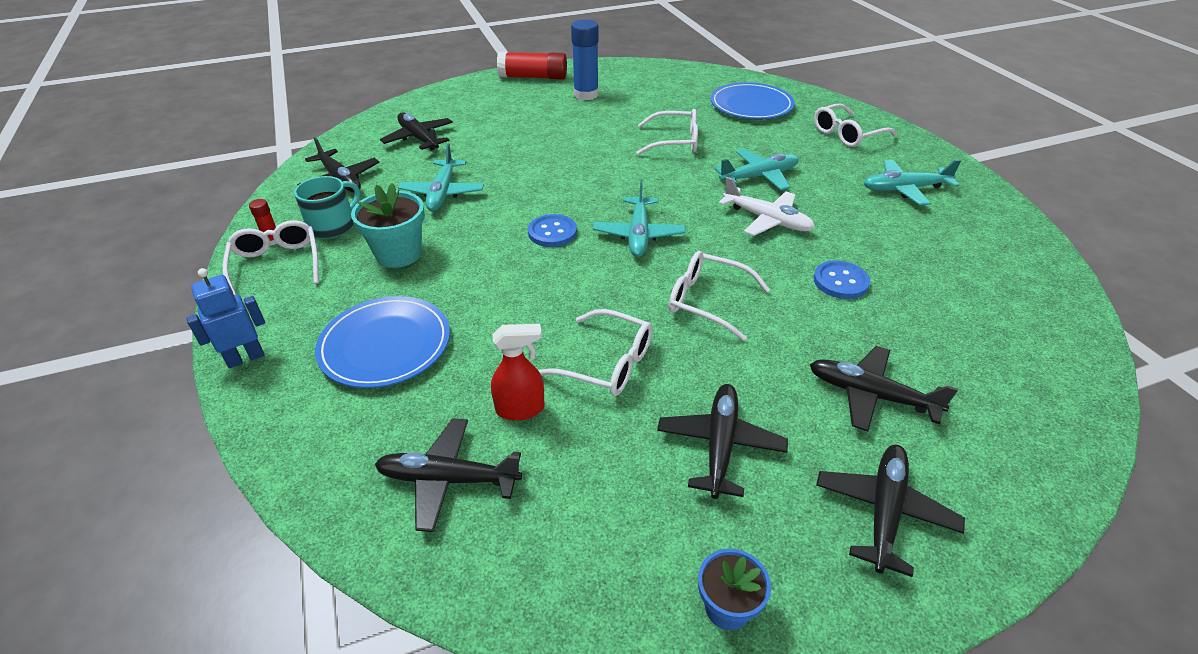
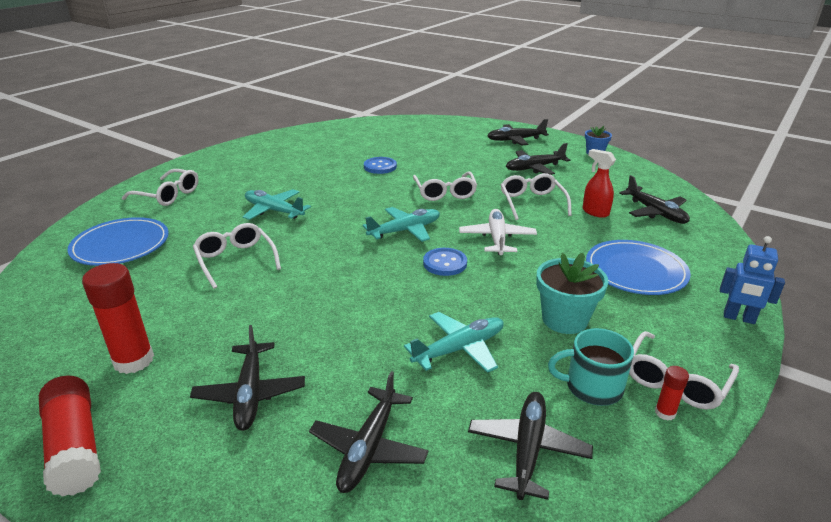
camera: 125 degrees left, 10 degrees down
blue glue stick [571,19,599,100] -> red glue stick [82,263,154,374]
white plane [718,177,815,236] -> white plane moved to [459,209,537,255]
black plane [810,346,958,431] -> black plane moved to [190,325,305,431]
turquoise plane [864,160,961,205] -> none

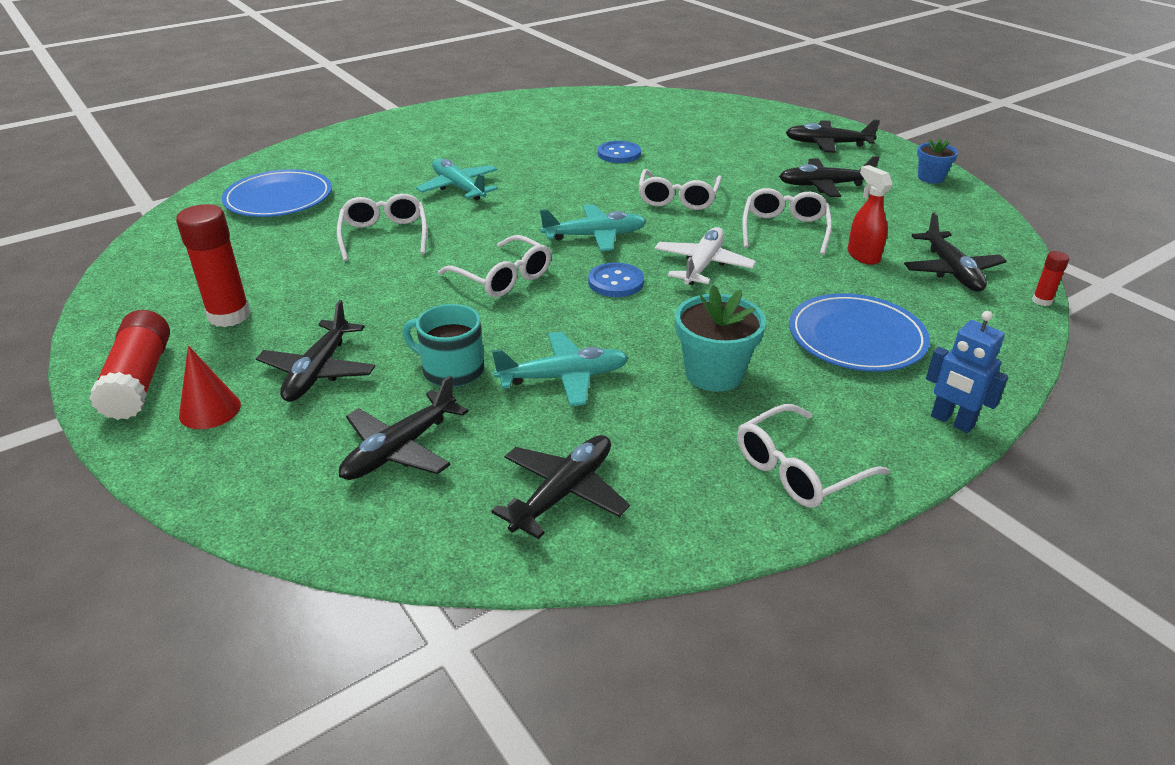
camera: 20 degrees right, 5 degrees up
white glasses [122,169,199,206] -> white glasses moved to [438,235,551,297]
turquoise mug [548,328,634,406] -> turquoise mug moved to [403,304,484,387]
red glue stick [655,366,689,421] -> red glue stick moved to [1032,251,1069,306]
none -> red cone [179,346,241,429]

